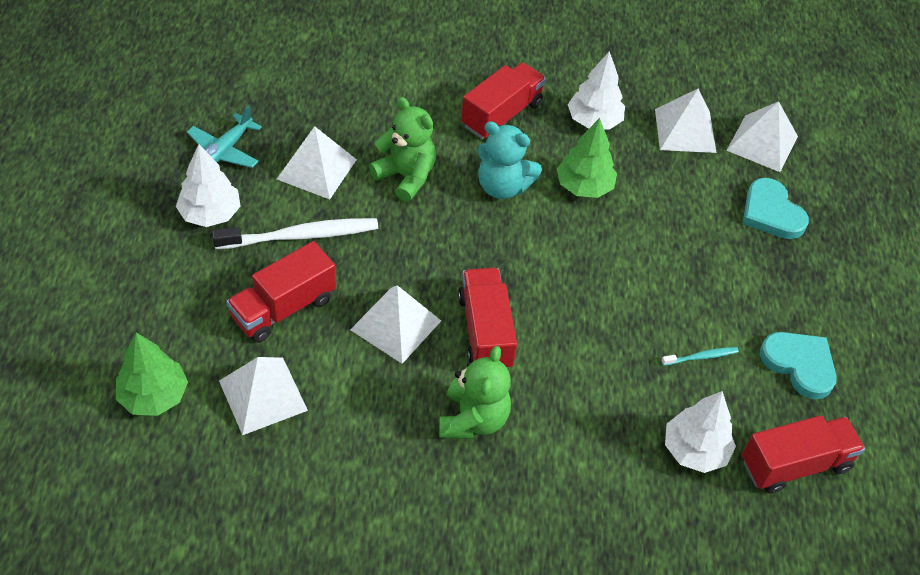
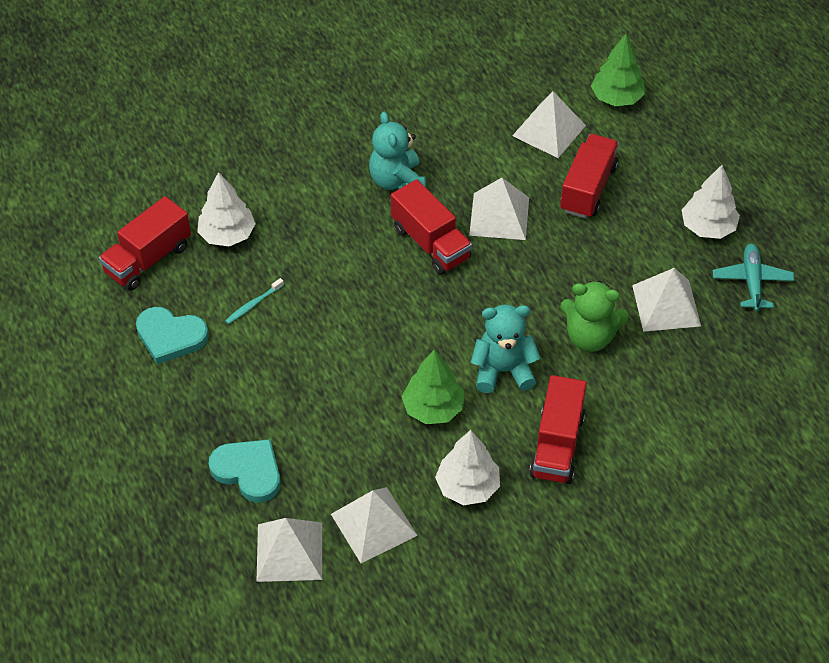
camera: 155 degrees right, 0 degrees up
white toothbrush [212,218,378,249] -> none
green teddy bear [439,346,511,439] -> turquoise teddy bear [369,112,425,190]

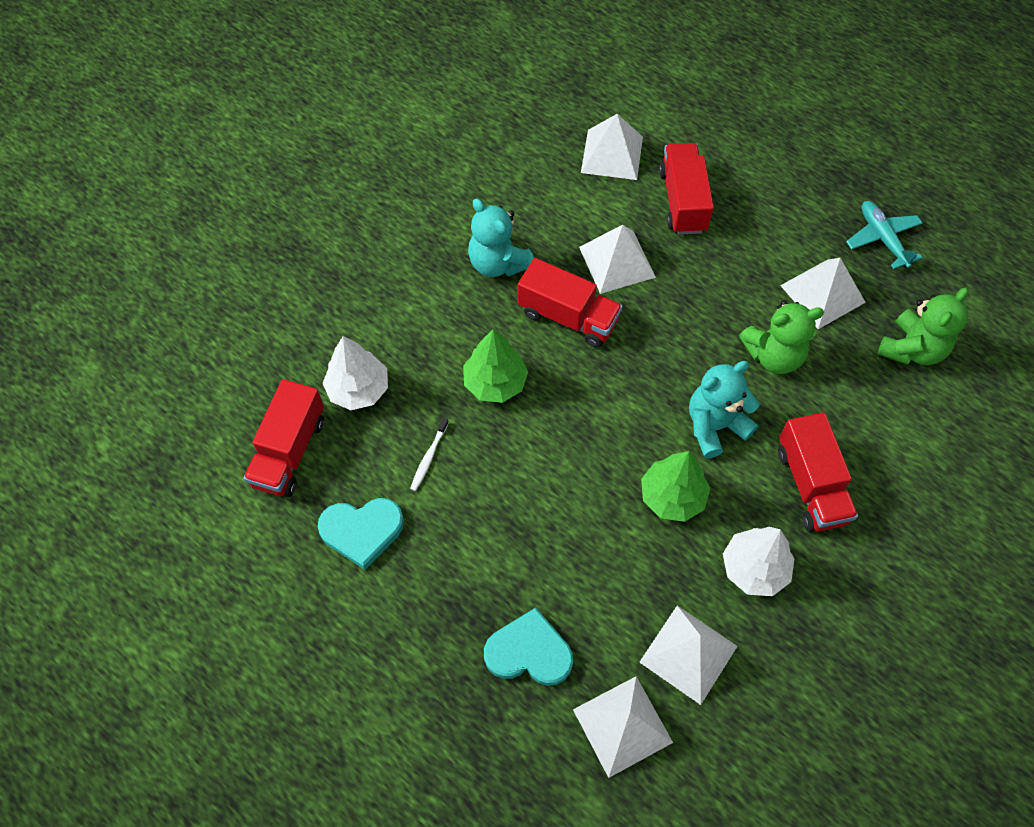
camera: 25 degrees left, 10 degrees up
turquoise toothbrush [225,278,284,324] -> white toothbrush [410,418,449,491]
green tree [591,34,645,106] -> green tree moved to [463,329,528,403]
white tree [682,165,740,239] -> none
none -> green teddy bear [878,288,969,365]

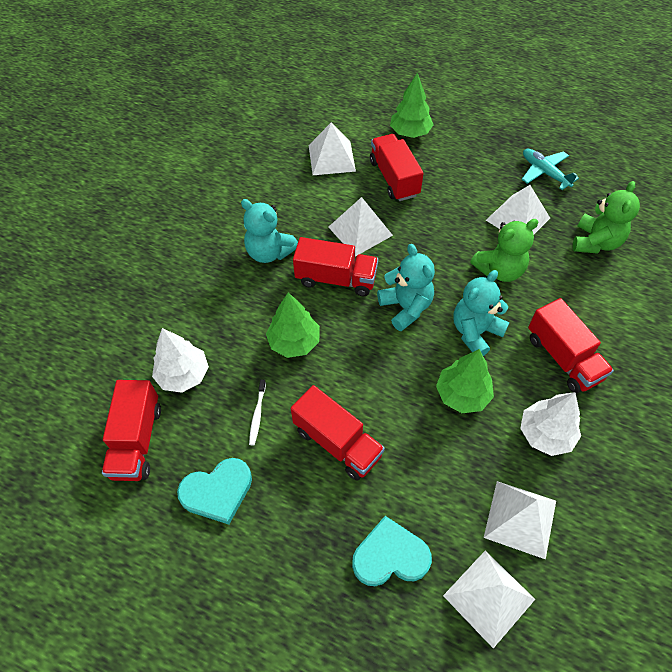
camera: 15 degrees left, 5 degrees down
none -> red truck [291,385,385,481]
none -> turquoise teddy bear [377,244,435,331]
none -> green tree [390,73,434,138]

